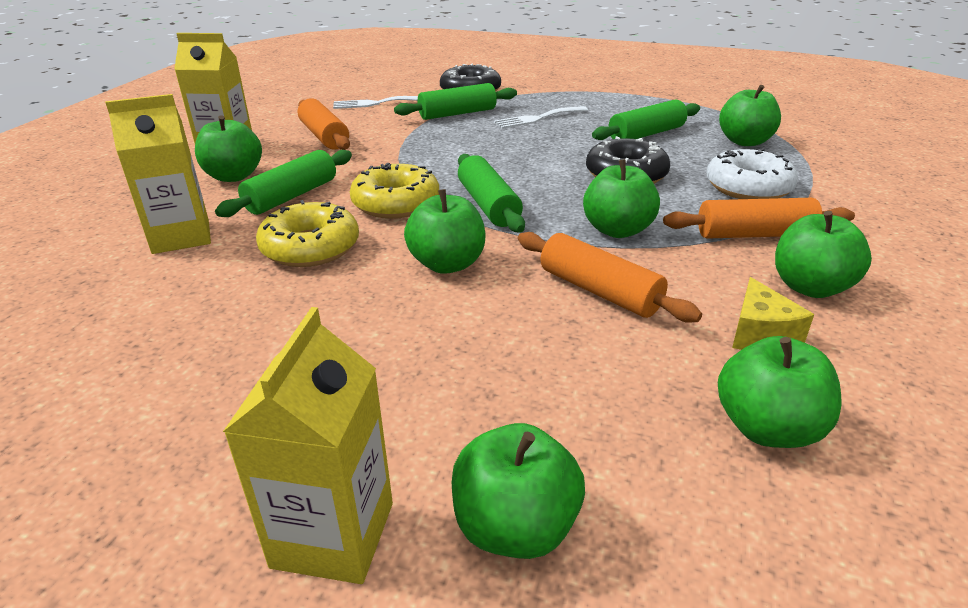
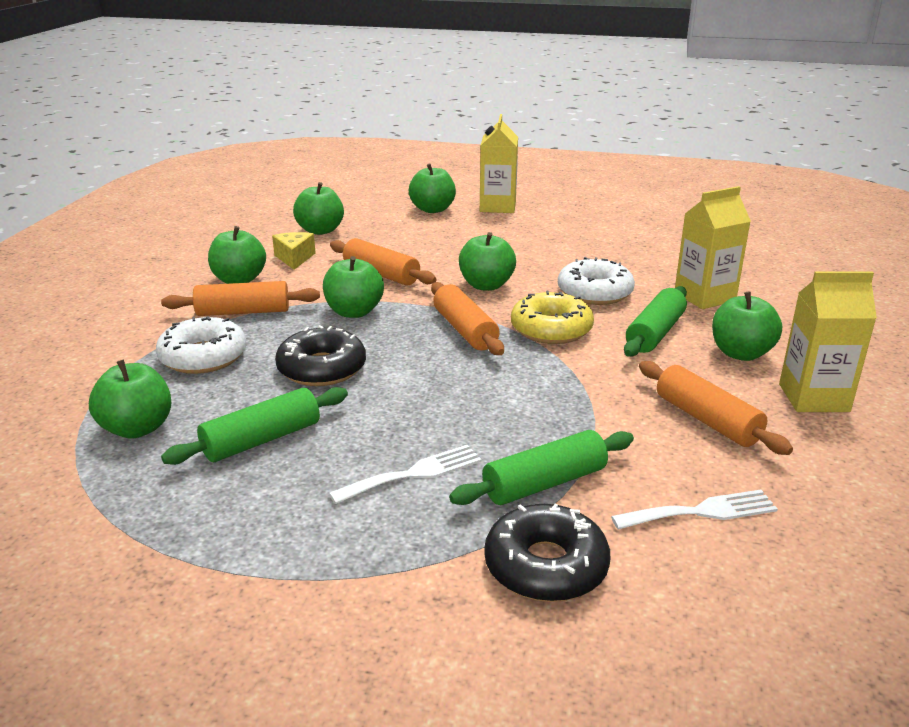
camera: 175 degrees right, 5 degrees down
yellow donut [256,200,359,267] -> white donut [558,257,635,305]
green rolling pin [458,154,525,232] -> orange rolling pin [431,282,504,355]

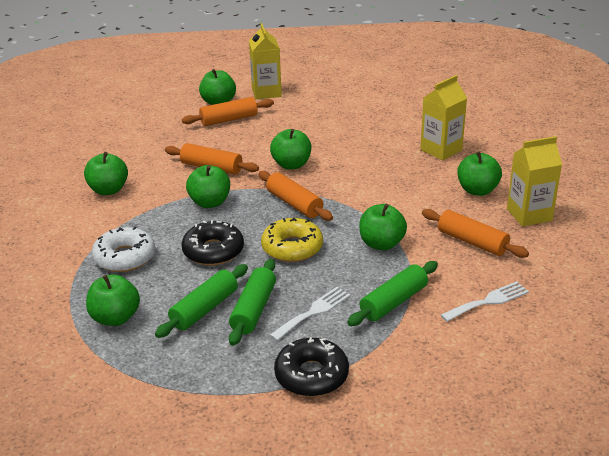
camera: 15 degrees left, 5 degrees up
orange rolling pin [161,281,320,316] -> orange rolling pin moved to [182,97,274,126]
yellow cheese [272,232,316,270] -> none
green apple [293,182,344,235] -> green apple moved to [359,204,407,250]
black donut [484,504,610,602] -> black donut moved to [274,337,349,397]
yellow donut [511,291,594,344] -> yellow donut moved to [261,218,323,262]
white donut [558,257,635,305] -> none
green rolling pin [624,286,687,357] -> green rolling pin moved to [229,259,276,346]

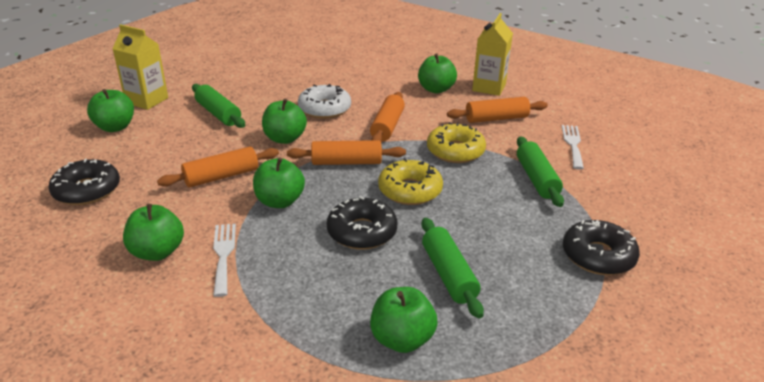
camera: 55 degrees left, 0 degrees up
white donut [92,226,155,272] -> white donut moved to [298,84,351,119]
orange rolling pin [182,97,274,126] -> orange rolling pin moved to [370,92,405,141]
green rolling pin [229,259,276,346] -> green rolling pin moved to [192,84,245,128]
white fork [269,287,350,341] -> white fork moved to [213,224,236,297]
green apple [359,204,407,250] -> yellow donut [427,122,486,163]
yellow carton [420,75,467,160] -> none
none -> black donut [48,159,120,205]

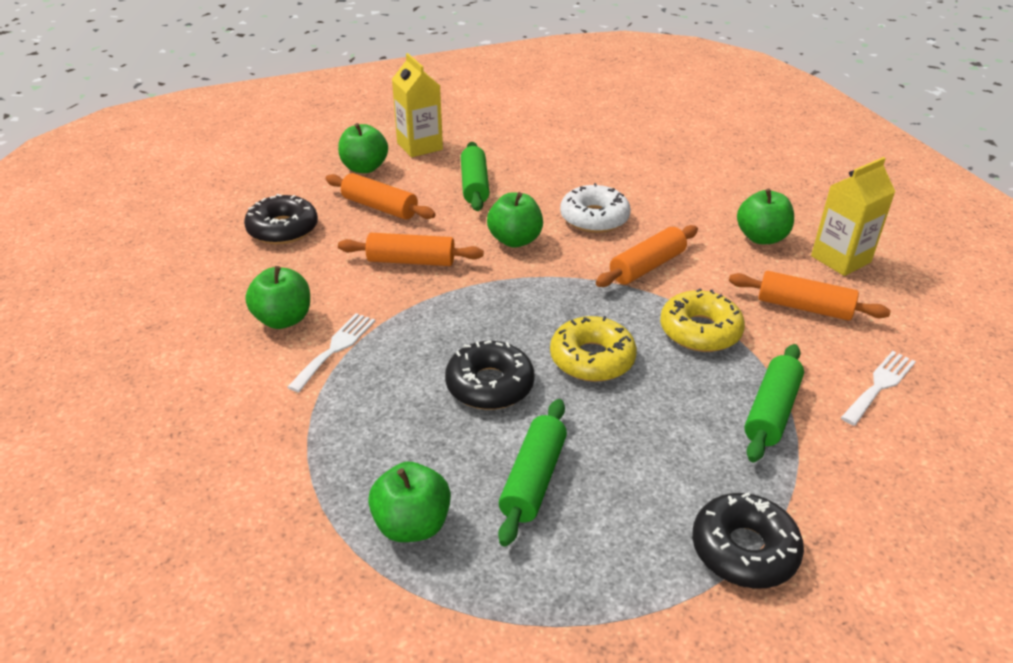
camera: 35 degrees right, 5 degrees up
green apple [253,157,305,208] -> none
orange rolling pin [287,140,406,165] -> orange rolling pin moved to [325,173,436,220]

